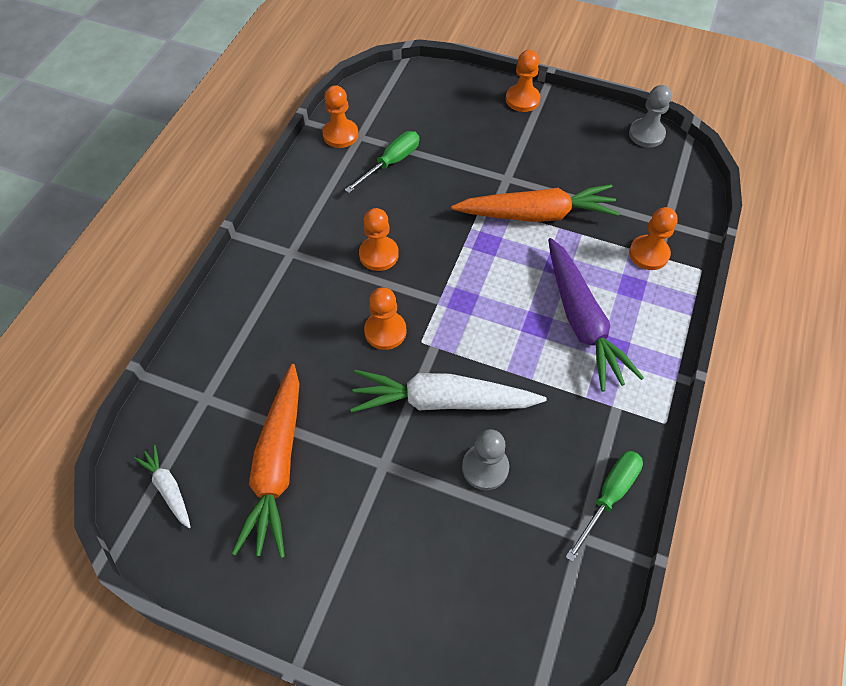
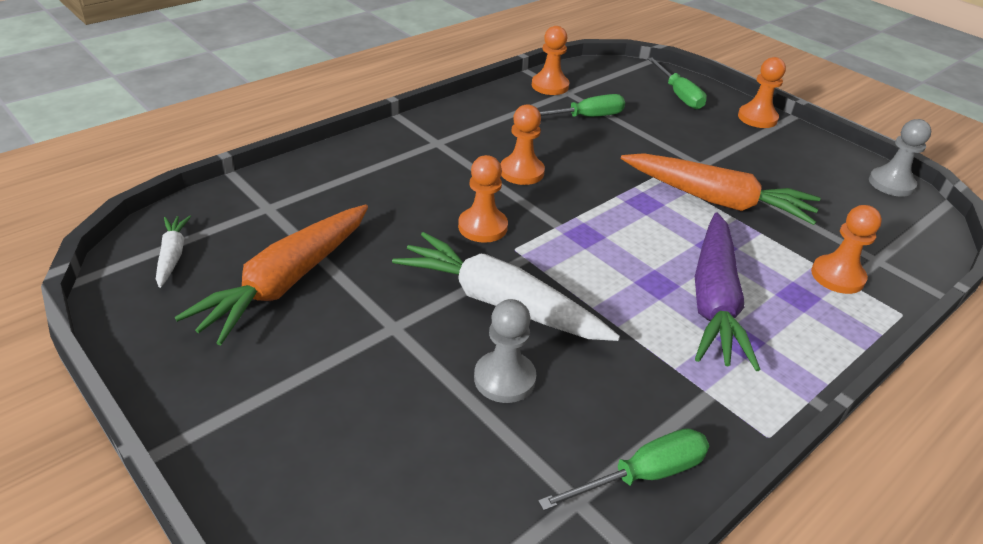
camera: 25 degrees right, 20 degrees down
none -> green screwdriver [647,57,707,109]

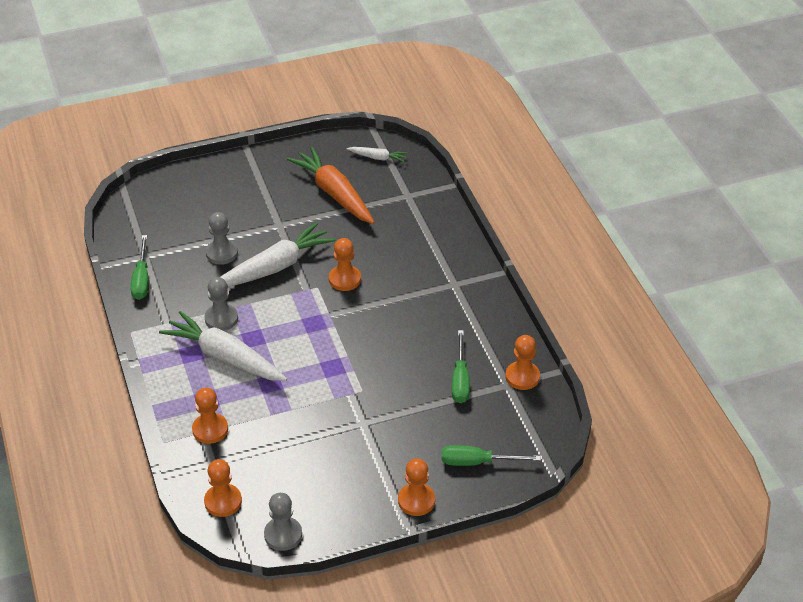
camera: 115 degrees right, 5 degrees up
orange pawn [500,104,545,185] -> orange pawn moved to [204,459,242,517]
orange carrot [621,153,821,225] -> none
purple carrot [695,213,761,371] -> white carrot [159,311,287,381]
none -> grey pawn [204,277,238,331]

